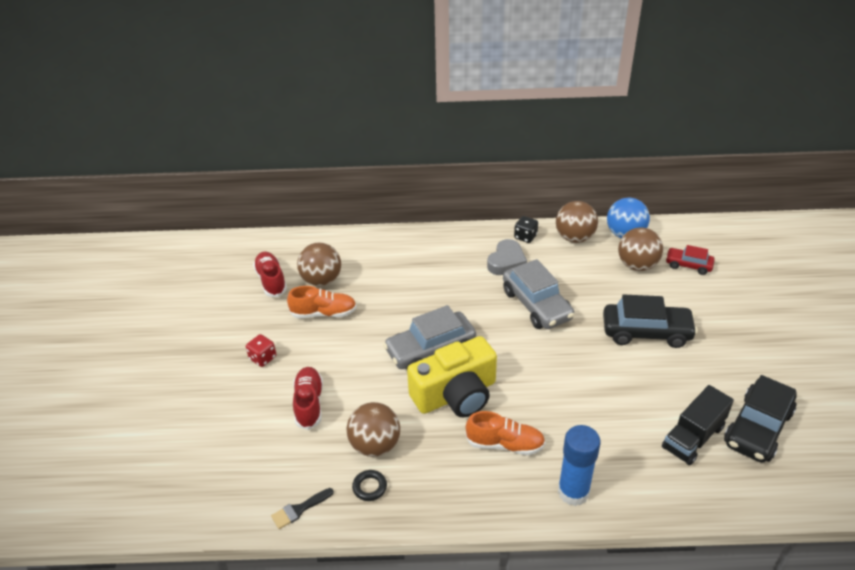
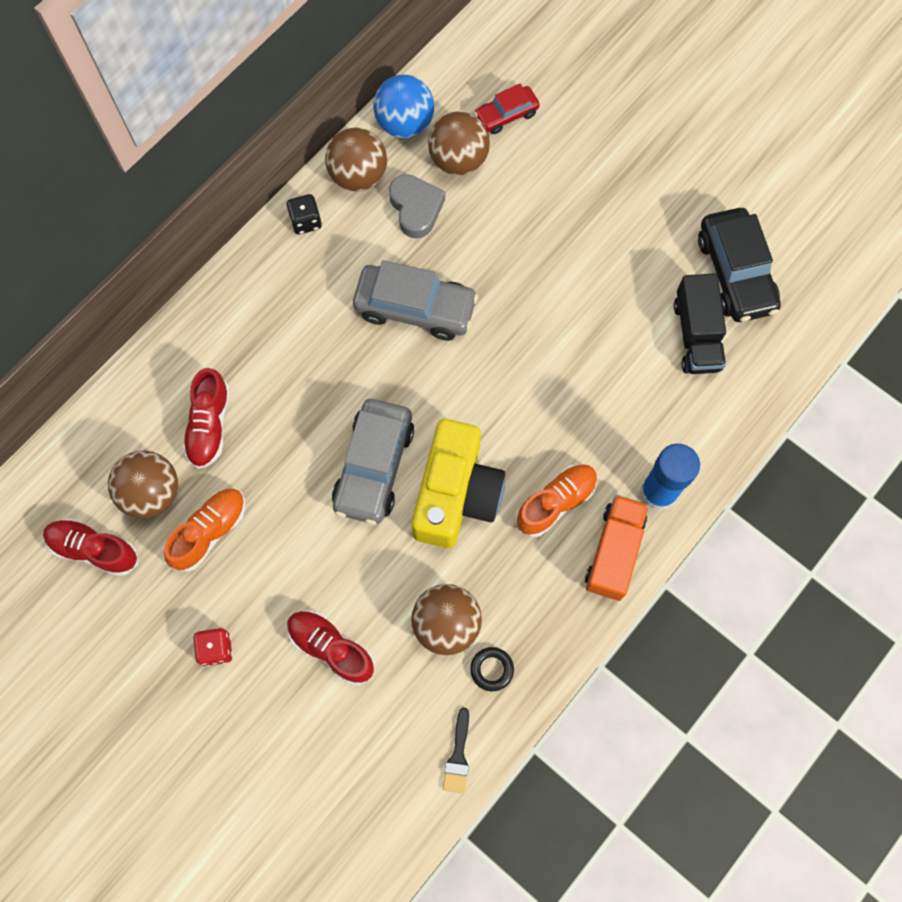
camera: 50 degrees left, 30 degrees up
grey heart [487,239,527,275] -> grey heart moved to [389,174,445,239]
black car [603,294,698,348] -> none
none -> red shoe [183,368,230,469]
none -> orange truck [585,495,649,601]

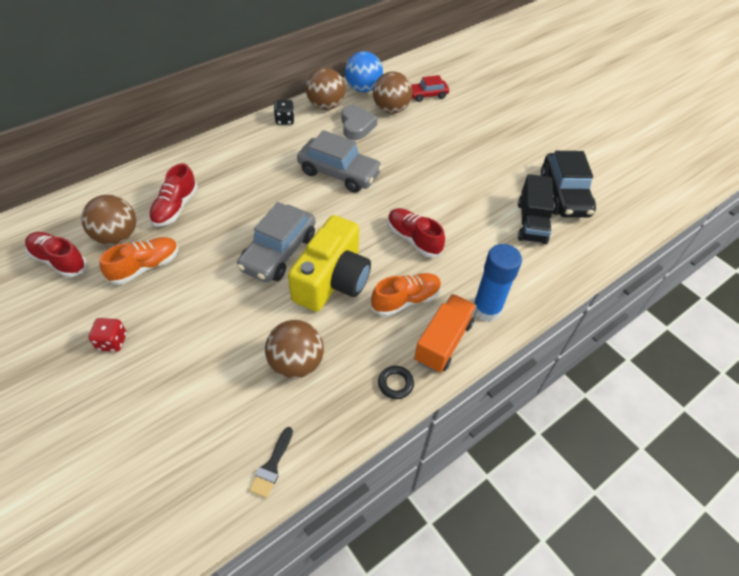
camera: 10 degrees right, 20 degrees down
red shoe [287,610,375,685] -> red shoe moved to [388,208,445,258]
black ring [470,647,514,691] -> black ring moved to [378,366,414,399]

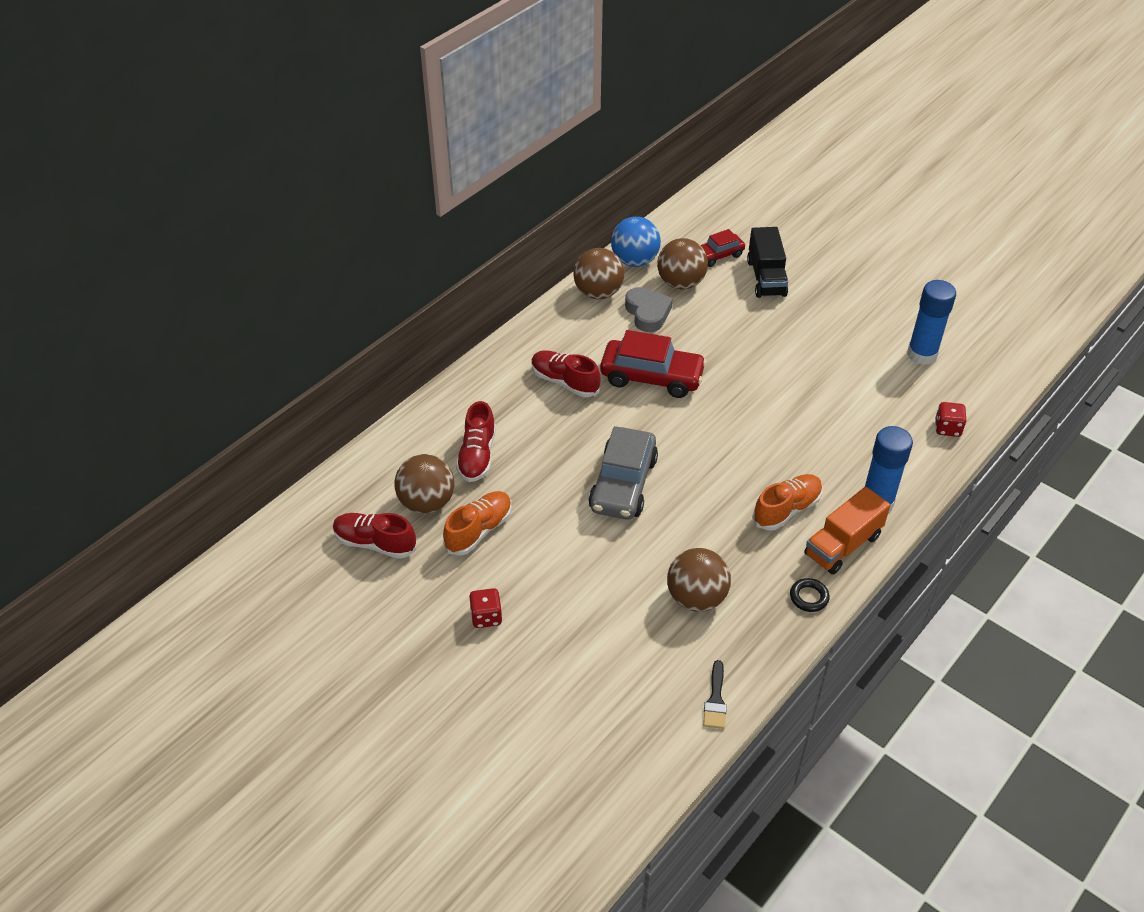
camera: 10 degrees left, 5 degrees down
black dice [274,100,294,125] -> none
yellow camera [288,215,371,312] -> none
grey car [297,130,383,193] -> red car [600,330,707,398]
red shoe [388,208,445,258] -> red shoe moved to [531,350,600,397]
orange truck [414,294,477,373] -> orange truck turned 150 degrees counterclockwise [804,487,890,575]
black truck [518,174,554,244] -> black truck moved to [747,227,788,298]
black car [541,151,596,218] -> blue glue stick [907,280,956,365]
none -> red dice [935,402,967,437]

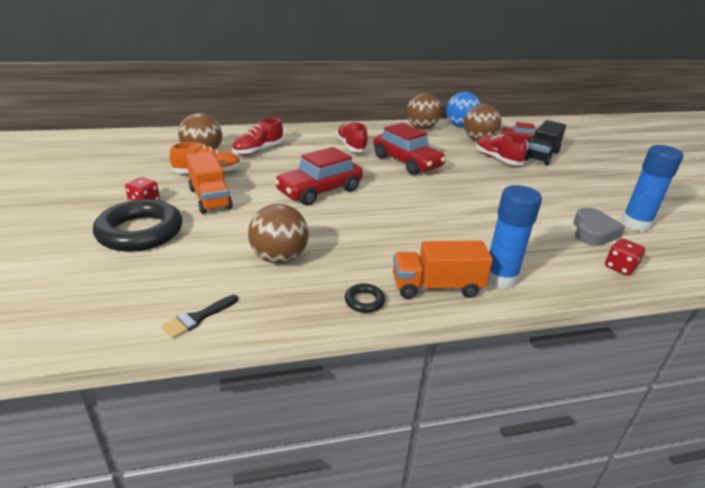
camera: 35 degrees right, 15 degrees down
red shoe [333,513,416,559] -> red shoe moved to [476,134,527,165]
grey car [588,426,658,520] -> red car [274,147,363,206]
grey heart [625,287,673,332] -> grey heart moved to [573,207,625,246]
orange shoe [752,474,823,531] -> none
none -> black ring [93,199,182,252]
none -> orange truck [186,151,233,214]

